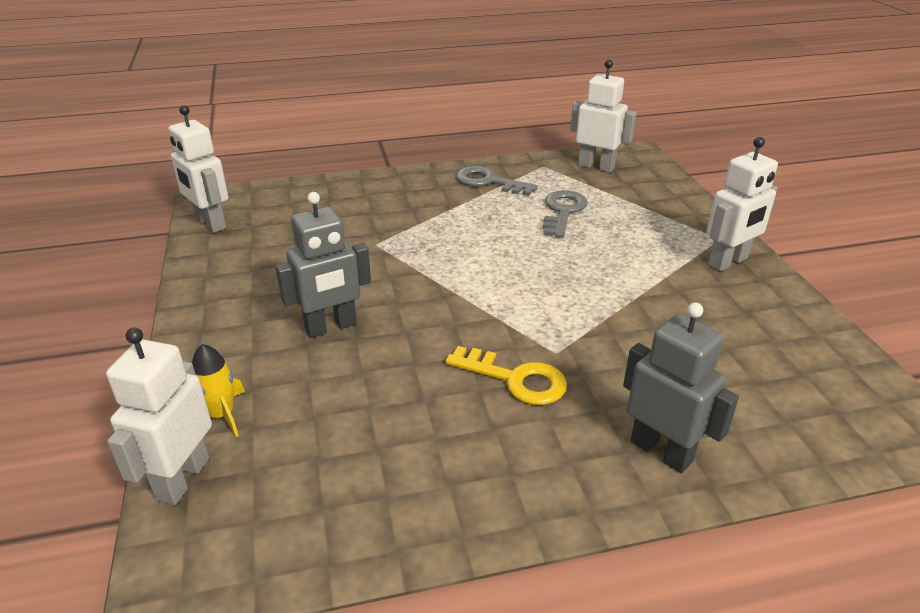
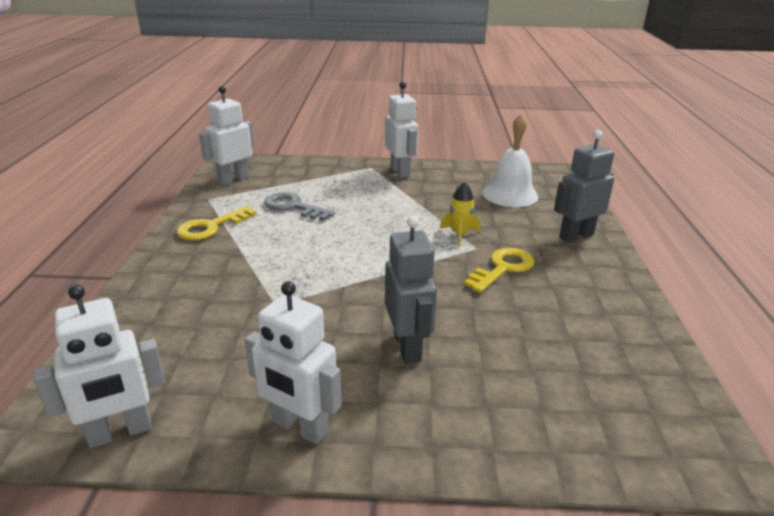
camera: 75 degrees left, 5 degrees down
white robot [106,328,212,505] -> white robot moved to [245,281,342,444]
yellow rocket [192,344,245,437] -> yellow rocket moved to [440,181,481,247]
grey key [456,166,538,195] -> yellow key [177,206,256,241]
none -> white bell [482,114,538,207]

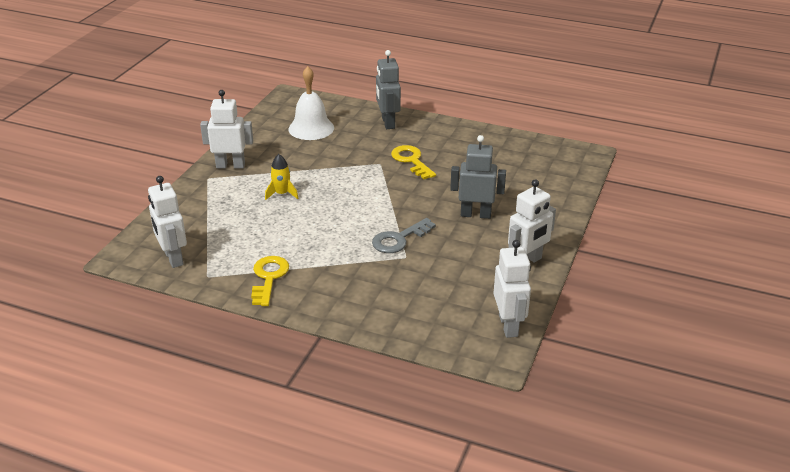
camera: 70 degrees left, 5 degrees up
yellow key [177,206,256,241] -> yellow key turned 150 degrees counterclockwise [251,256,289,306]
grey key [264,192,335,221] -> grey key moved to [372,218,436,253]
yellow rocket [440,181,481,247] -> yellow rocket moved to [265,154,299,200]

